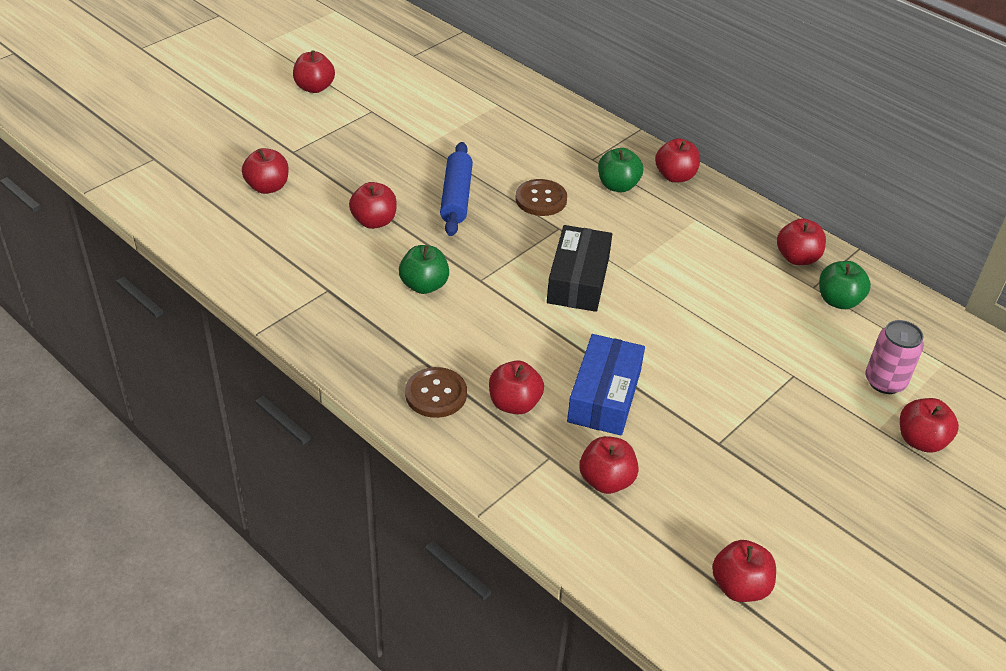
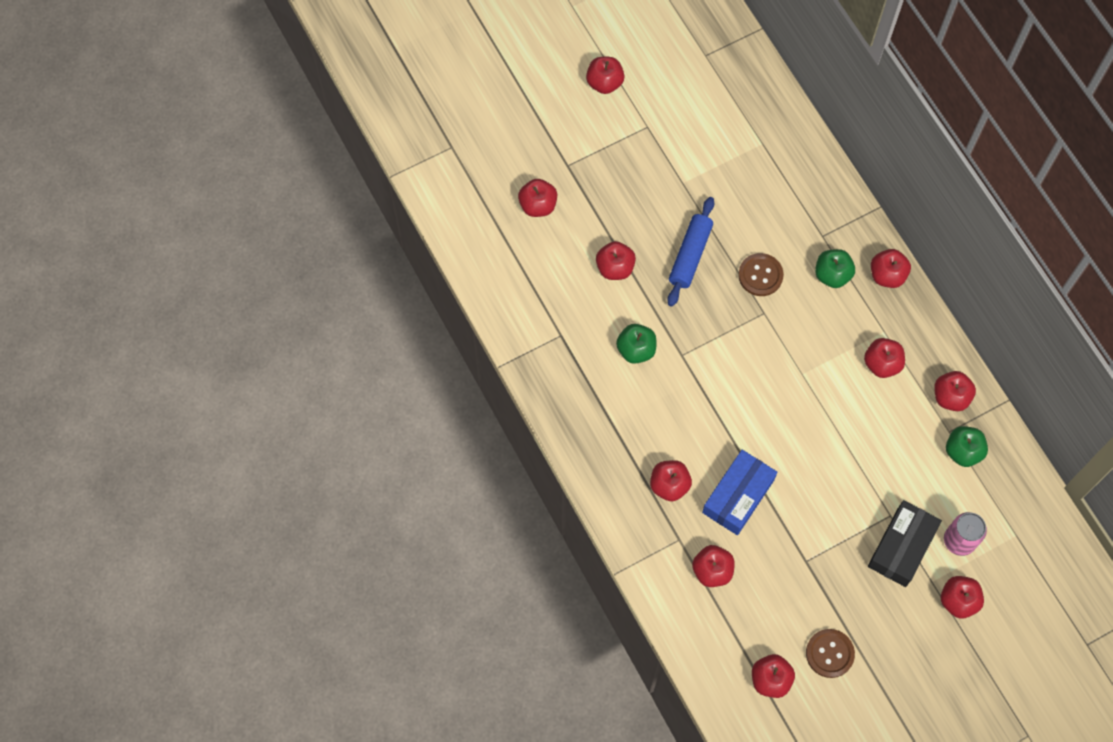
camera: 20 degrees right, 25 degrees up
brown button [405,367,467,418] -> brown button moved to [806,629,855,678]
black box [547,225,612,312] -> black box moved to [868,500,942,587]
none -> red apple [864,338,905,378]

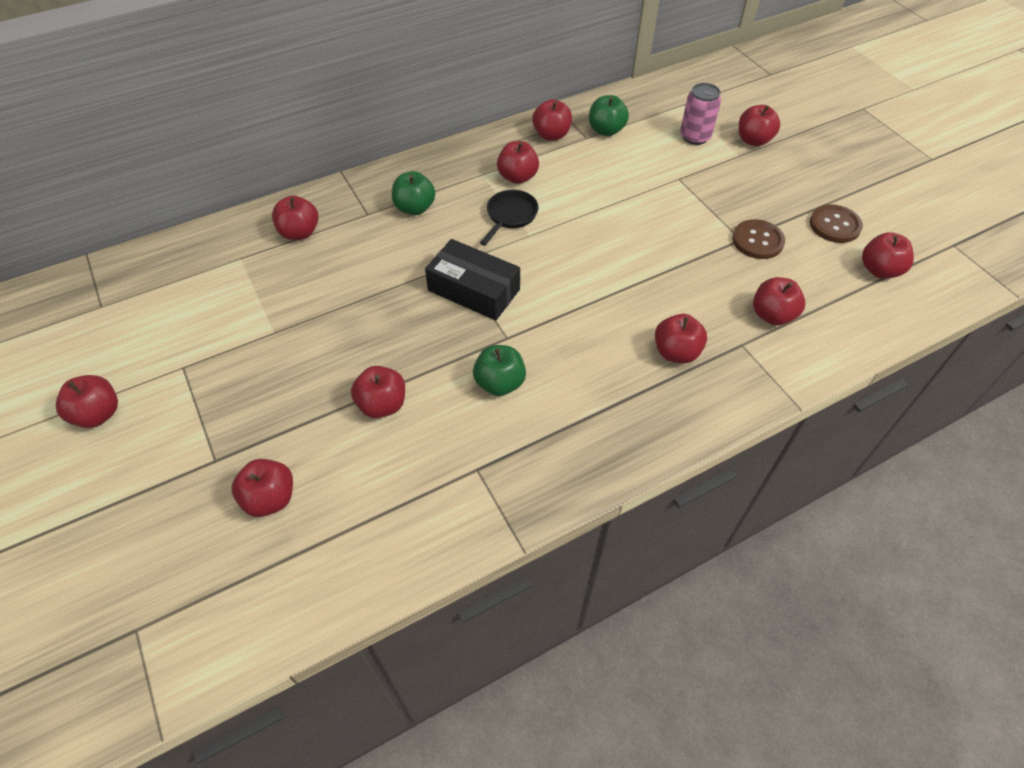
camera: 90 degrees left, 15 degrees down
blue rolling pin [667,197,714,307] -> none
blue box [702,450,778,535] -> none
brown button [738,253,784,296] -> brown button moved to [732,219,785,259]
black box [868,500,942,587] -> black box moved to [425,239,520,320]
red apple [871,249,911,288] -> red apple moved to [272,196,319,240]
none -> black pan [480,190,538,246]

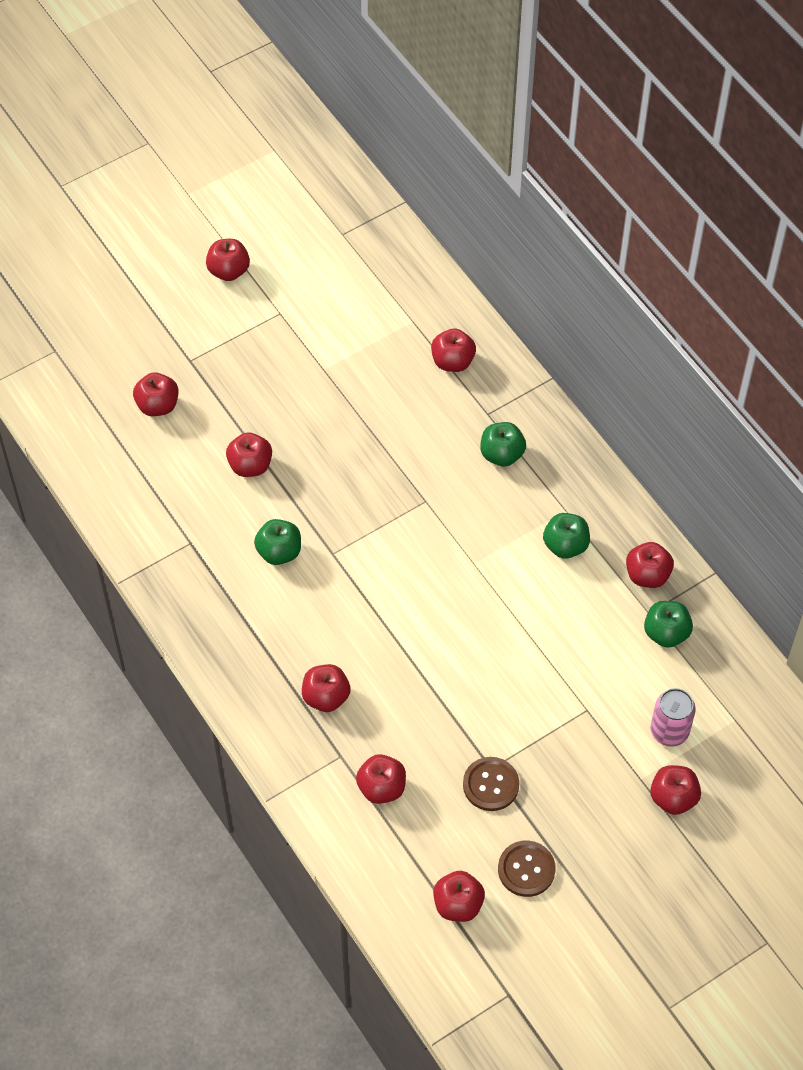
camera: 85 degrees right, 5 degrees up
black box [425,239,520,320] -> none
black pan [480,190,538,246] -> none
red apple [497,141,539,184] -> green apple [543,513,590,559]

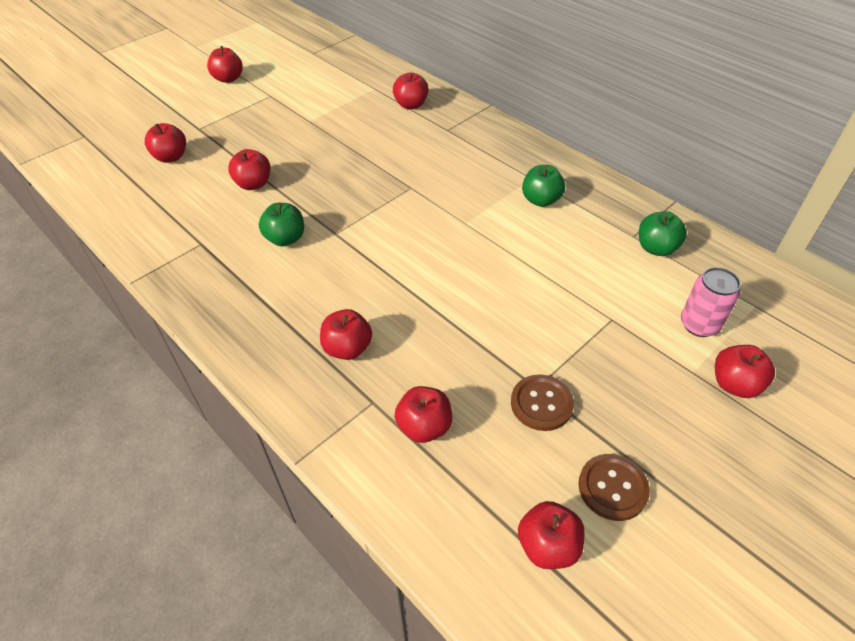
camera: 10 degrees left, 10 degrees down
green apple [480,422,526,467] -> none
red apple [626,542,674,588] -> none

